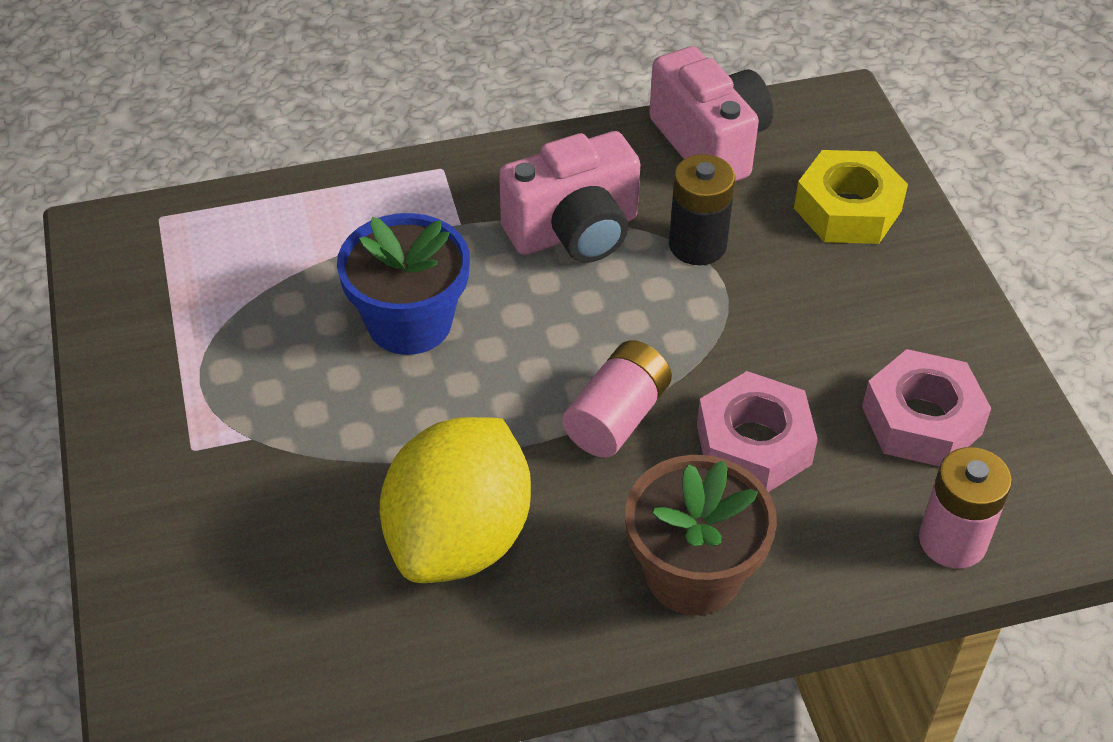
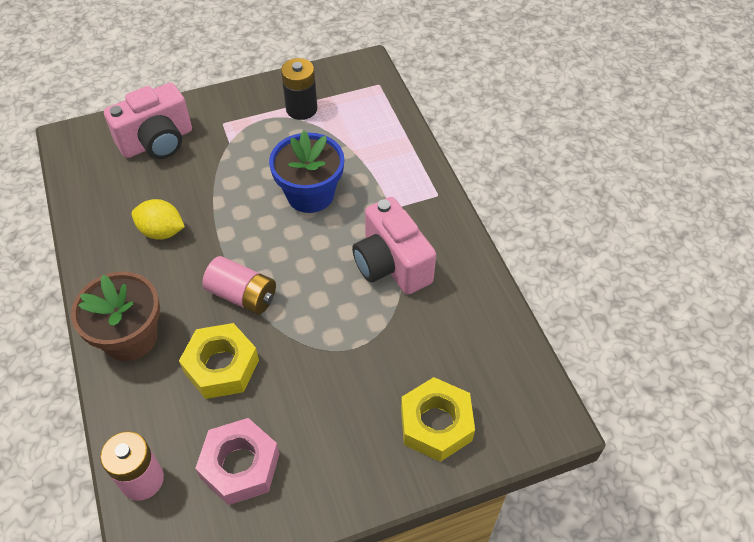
camera: 85 degrees right, 5 degrees up
yellow lemon [380,417,531,583] -> yellow lemon [132,199,185,240], size x0.53
pink camera [649,46,773,182] -> pink camera moved to [104,83,192,159]
black battery [669,154,735,265] -> black battery moved to [281,58,317,120]
pink nut [697,371,818,492] -> yellow nut [179,323,259,399]

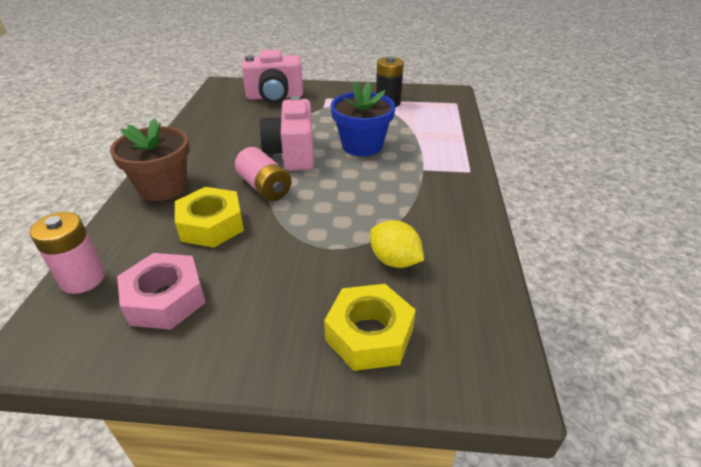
camera: 25 degrees right, 15 degrees down
yellow lemon [132,199,185,240] -> yellow lemon moved to [370,220,424,268]
pink camera [352,197,436,294] -> pink camera moved to [259,96,314,171]

